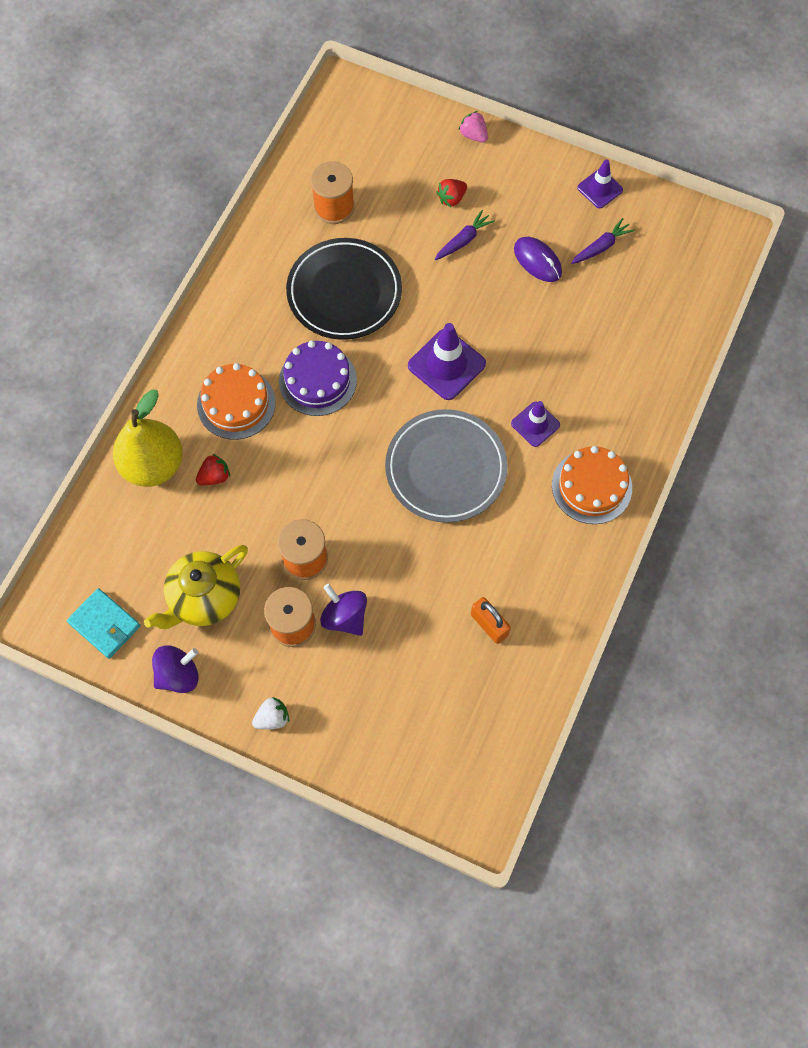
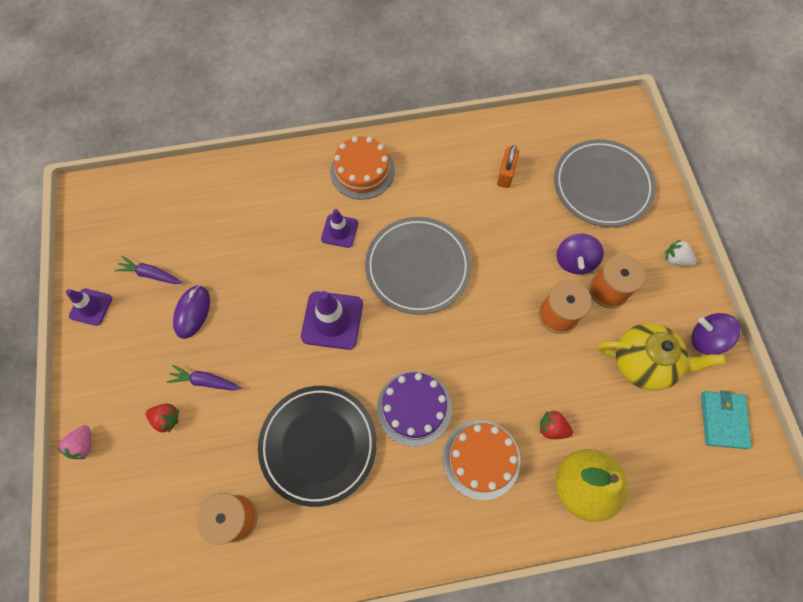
camera: 125 degrees left, 0 degrees up
none -> grey plate [554,139,656,227]

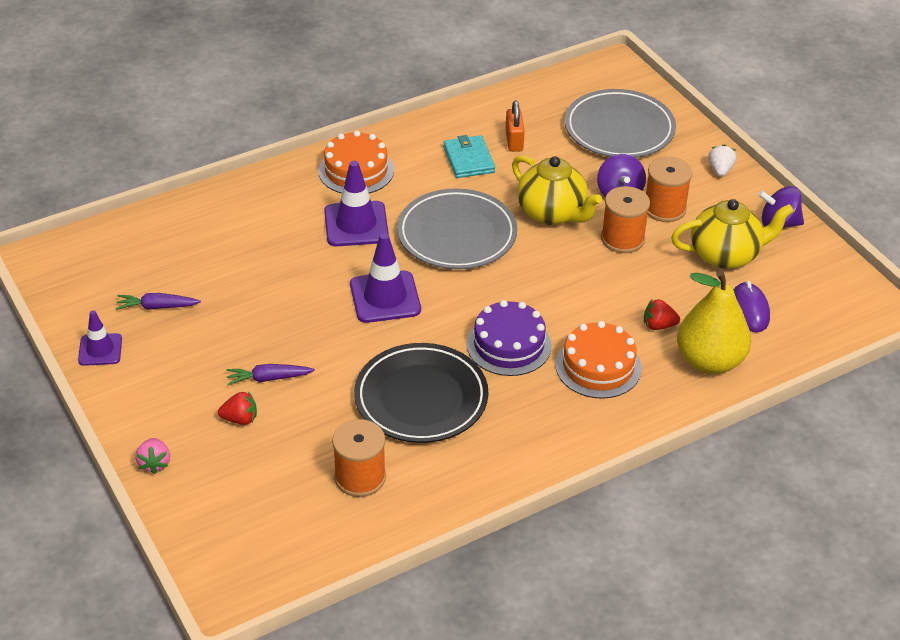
camera: 20 degrees left, 25 degrees down
purple mouse [173,285,210,339] -> purple mouse moved to [734,281,770,333]
purple traffic cone [321,209,358,248] -> purple traffic cone [324,161,389,246], size x1.63
white strawberry [665,240,696,266] -> white strawberry turned 90 degrees clockwise [708,144,737,177]
turquoise wallet [701,391,752,449] -> turquoise wallet moved to [443,135,495,178]
none -> yellow teapot [512,155,602,225]

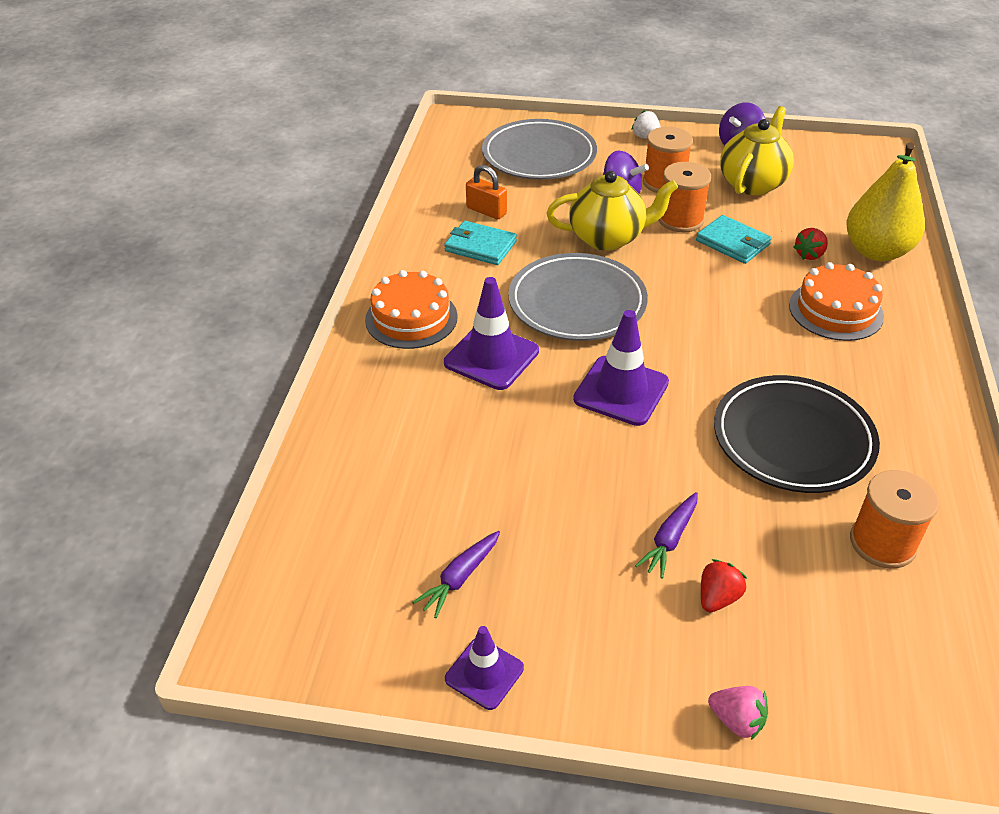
camera: 50 degrees left, 0 degrees up
purple cake [466,300,552,376] -> none
purple mouse [734,281,770,333] -> none
none -> turquoise wallet [696,215,772,264]

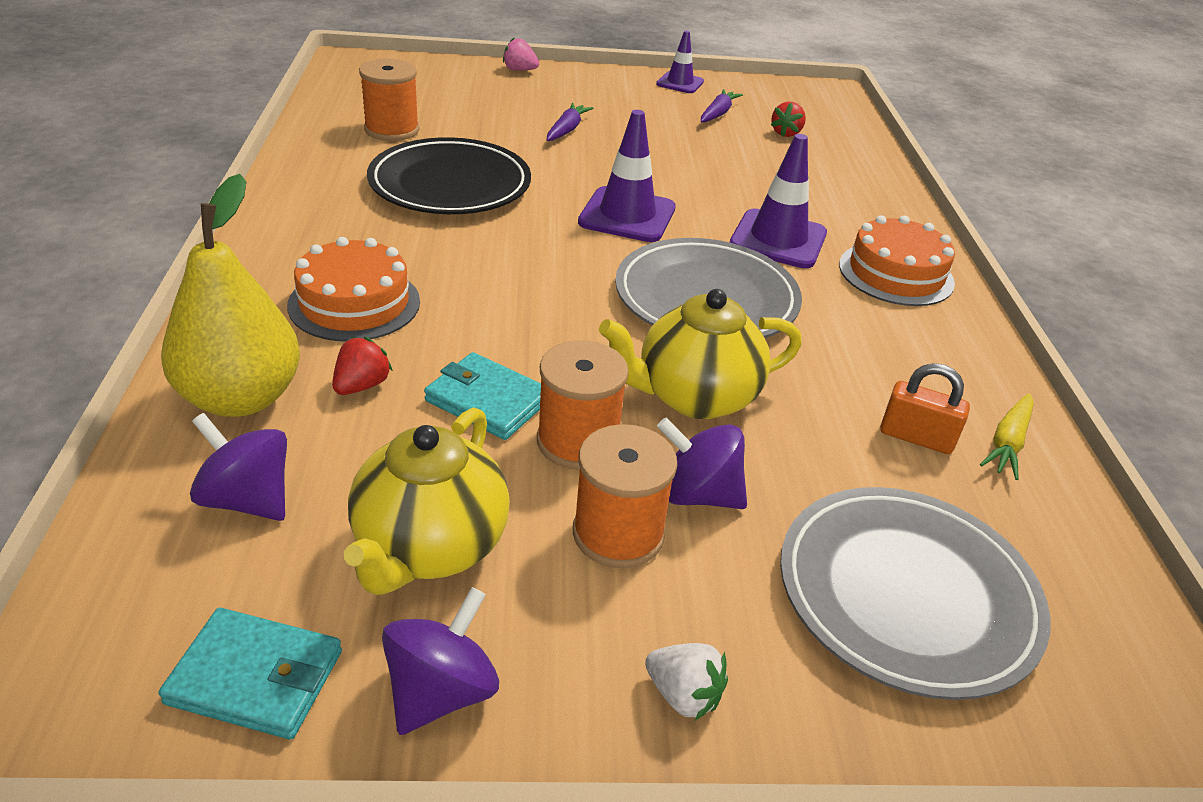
camera: 165 degrees right, 5 degrees down
turquoise wallet [444,221,517,265] -> turquoise wallet moved to [159,608,342,739]
red strawberry [701,559,747,612] -> red strawberry moved to [771,102,806,137]
none -> purple spinning top [190,413,287,521]
none -> yellow carrot [980,393,1034,480]

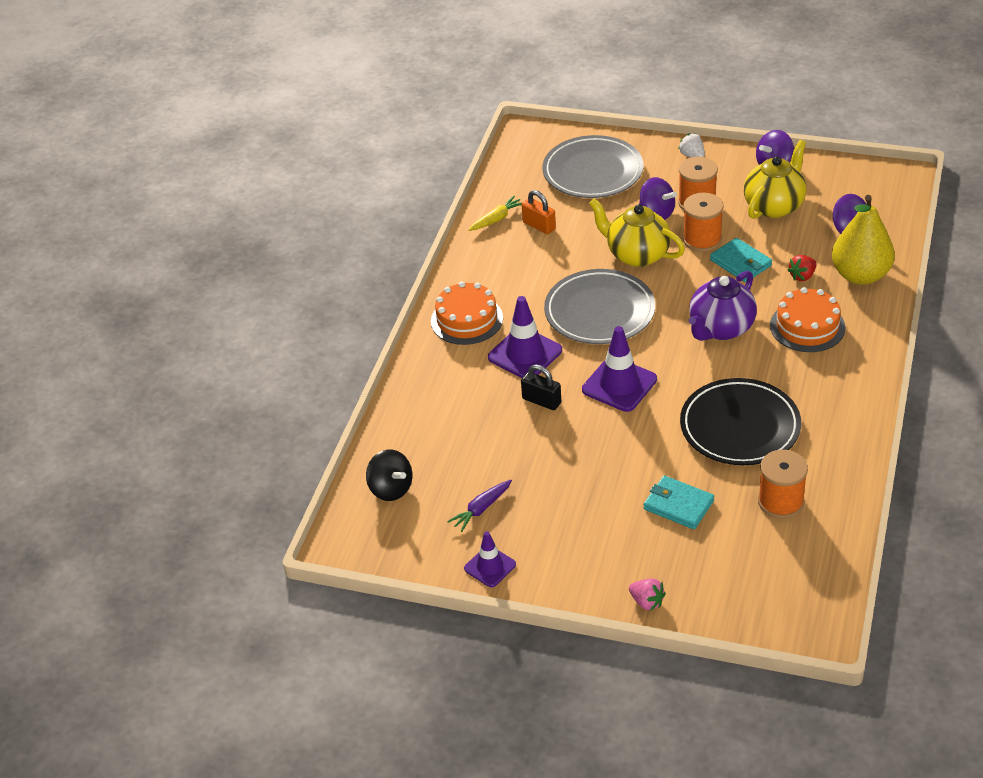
camera: 155 degrees left, 5 degrees up
turquoise wallet [159,608,342,739] -> turquoise wallet moved to [644,475,714,529]
purple carrot [547,103,593,141] -> none
yellow teapot [599,289,802,419] -> yellow teapot turned 150 degrees counterclockwise [589,199,685,267]
red strawberry [771,102,806,137] -> none
none -> black spinning top [366,450,412,501]
none -> black padlock [521,365,561,410]
none -> purple teapot [689,271,757,341]

